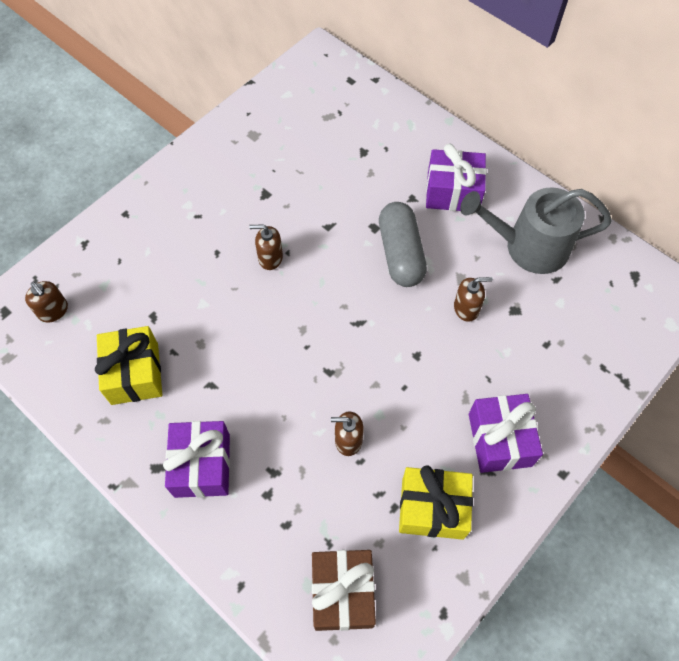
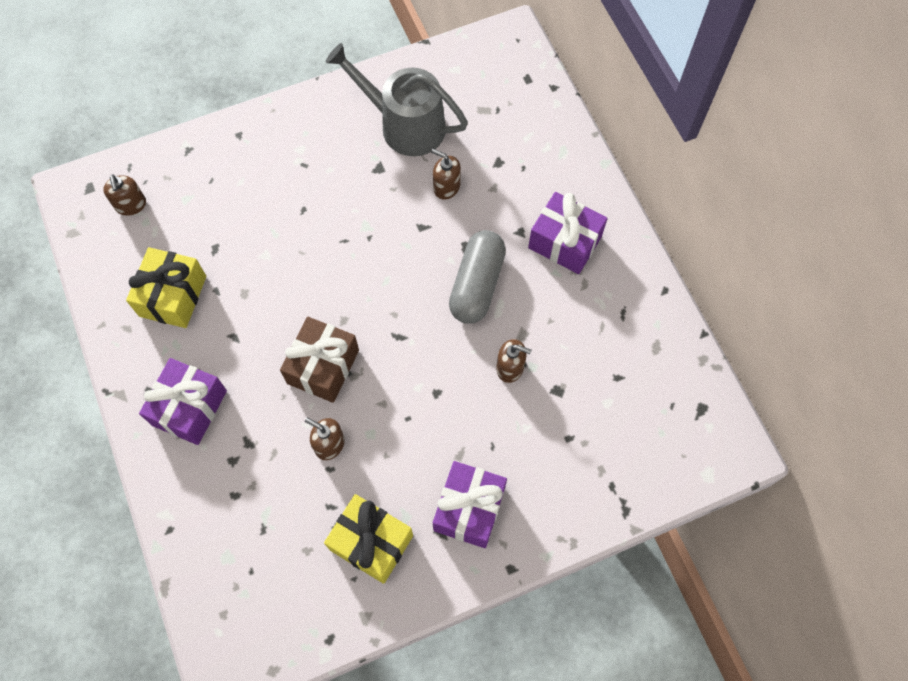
camera: 25 degrees right, 5 degrees up
brown soap dispenser [249,224,283,270] -> brown soap dispenser moved to [431,149,461,200]
brown gift [312,550,376,631] -> brown gift moved to [280,317,359,403]
grey watering can [460,187,612,274] -> grey watering can moved to [326,43,468,156]

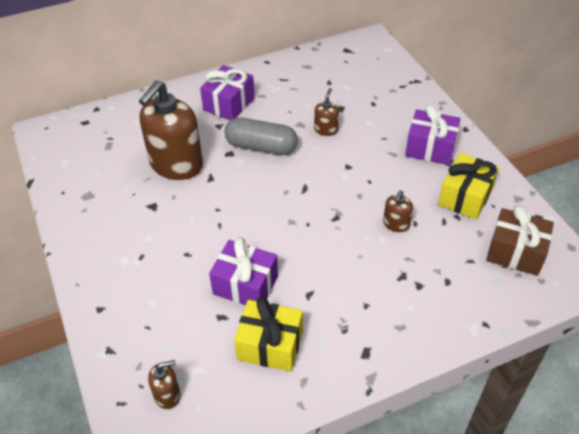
camera: 90 degrees left, 20 degrees down
purple gift [139,358,227,445] -> purple gift moved to [209,237,278,305]
brown gift [280,317,359,403] -> brown gift moved to [486,205,554,276]
grey watering can [326,43,468,156] -> none
brown soap dispenser [431,149,461,200] -> brown soap dispenser [139,80,203,180], size x2.27

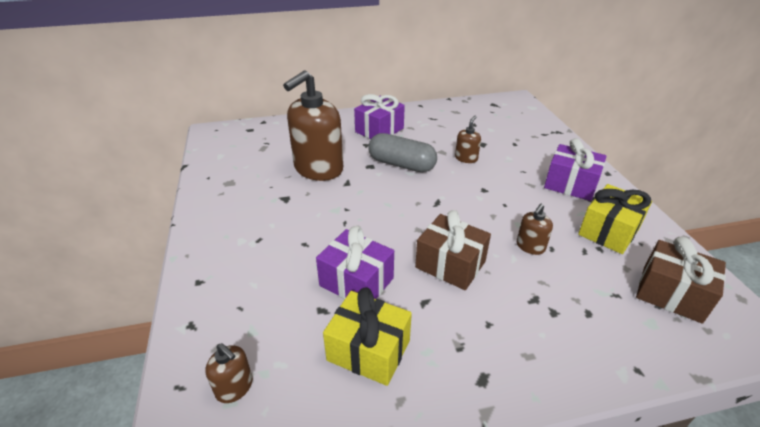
camera: 10 degrees right, 10 degrees down
brown soap dispenser [148,360,180,409] -> brown soap dispenser turned 45 degrees clockwise [205,343,253,403]
none -> brown gift [415,210,491,290]

